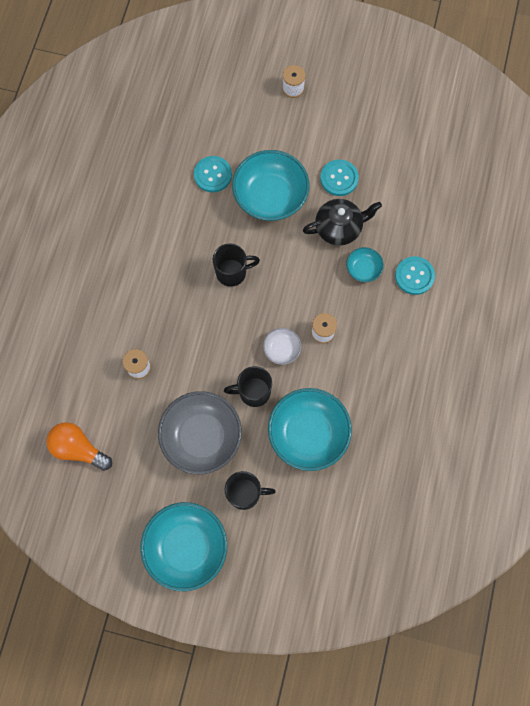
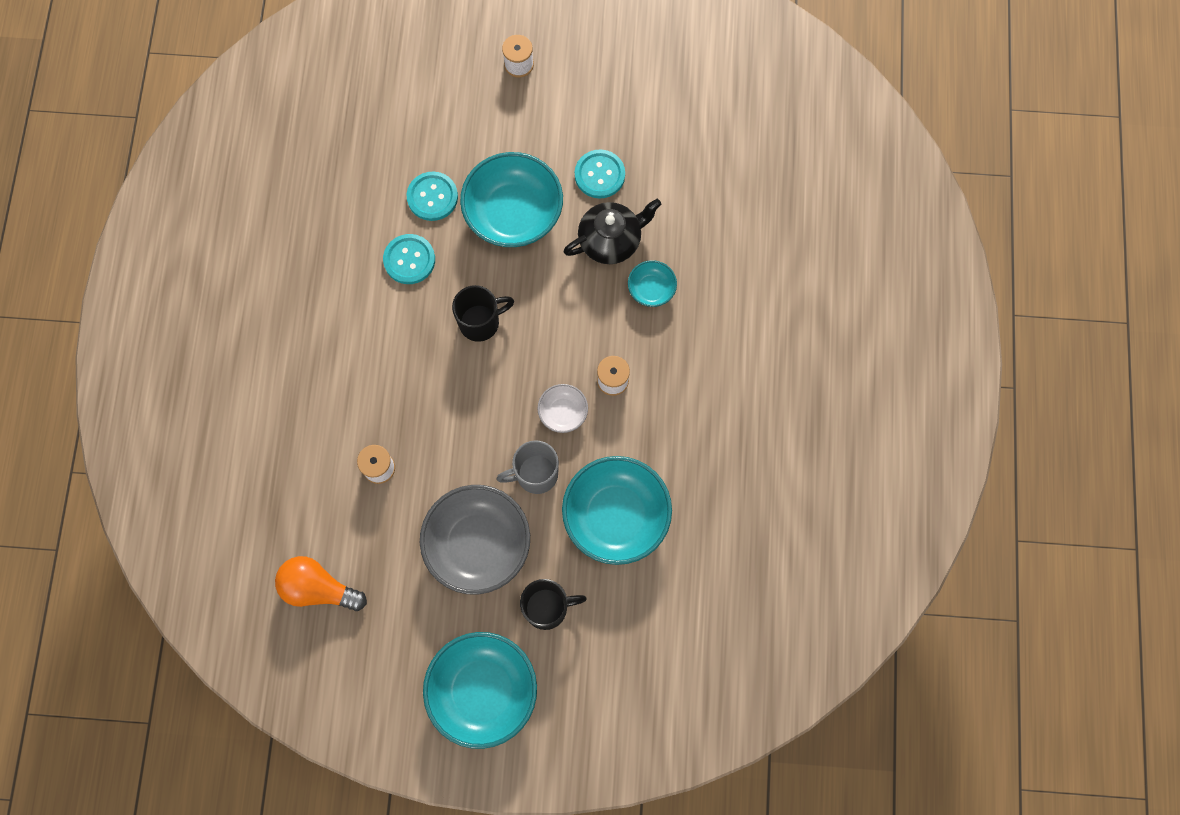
camera: 10 degrees left, 0 degrees up
black mug [224,366,272,407] -> grey mug [496,440,559,494]
turquoise button [395,256,435,295] -> turquoise button moved to [383,234,435,284]

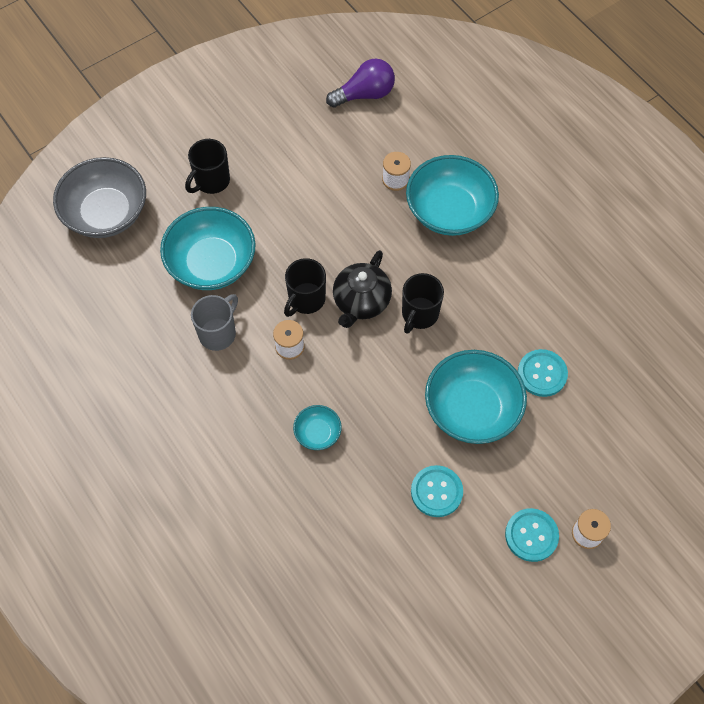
camera: 140 degrees right, 10 degrees down
orange light bulb [275,556,367,611] -> purple light bulb [326,58,395,108]
turquoise button [383,234,435,284] -> turquoise button moved to [505,508,559,562]
grey bowl [420,485,530,595] -> grey bowl moved to [53,157,146,238]
turquoise bowl [423,632,537,749] -> turquoise bowl moved to [406,155,499,236]
grey mug [496,440,559,494] -> grey mug moved to [191,294,238,351]
white bowl [537,384,588,433] -> black mug [284,258,326,317]
black teapot [564,199,661,264] -> black teapot moved to [333,250,392,328]

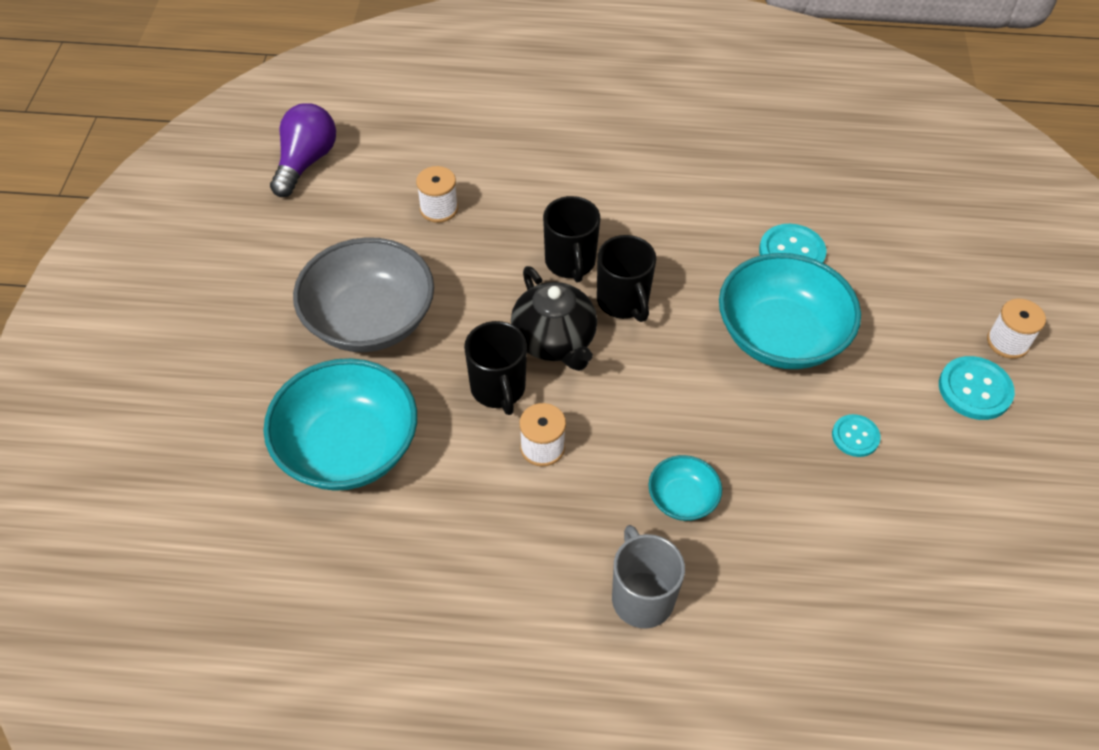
camera: 50 degrees left, 10 degrees down
grey bowl [53,157,146,238] -> grey bowl moved to [293,237,434,352]
black mug [185,139,230,194] -> black mug moved to [543,196,600,283]
grey mug [191,294,238,351] -> grey mug moved to [612,525,685,629]
turquoise bowl [406,155,499,236] -> none
turquoise button [411,465,463,517] -> turquoise button [832,414,881,457], size x0.63

